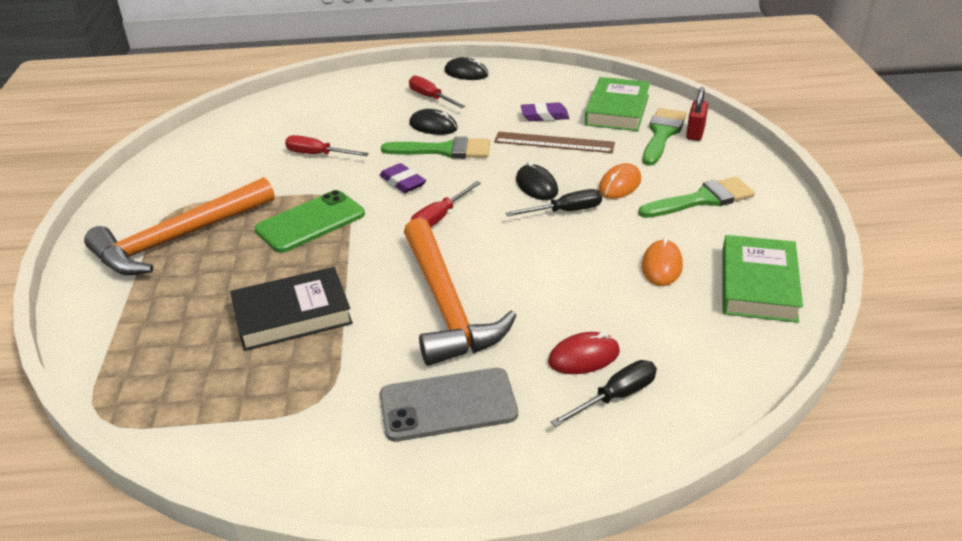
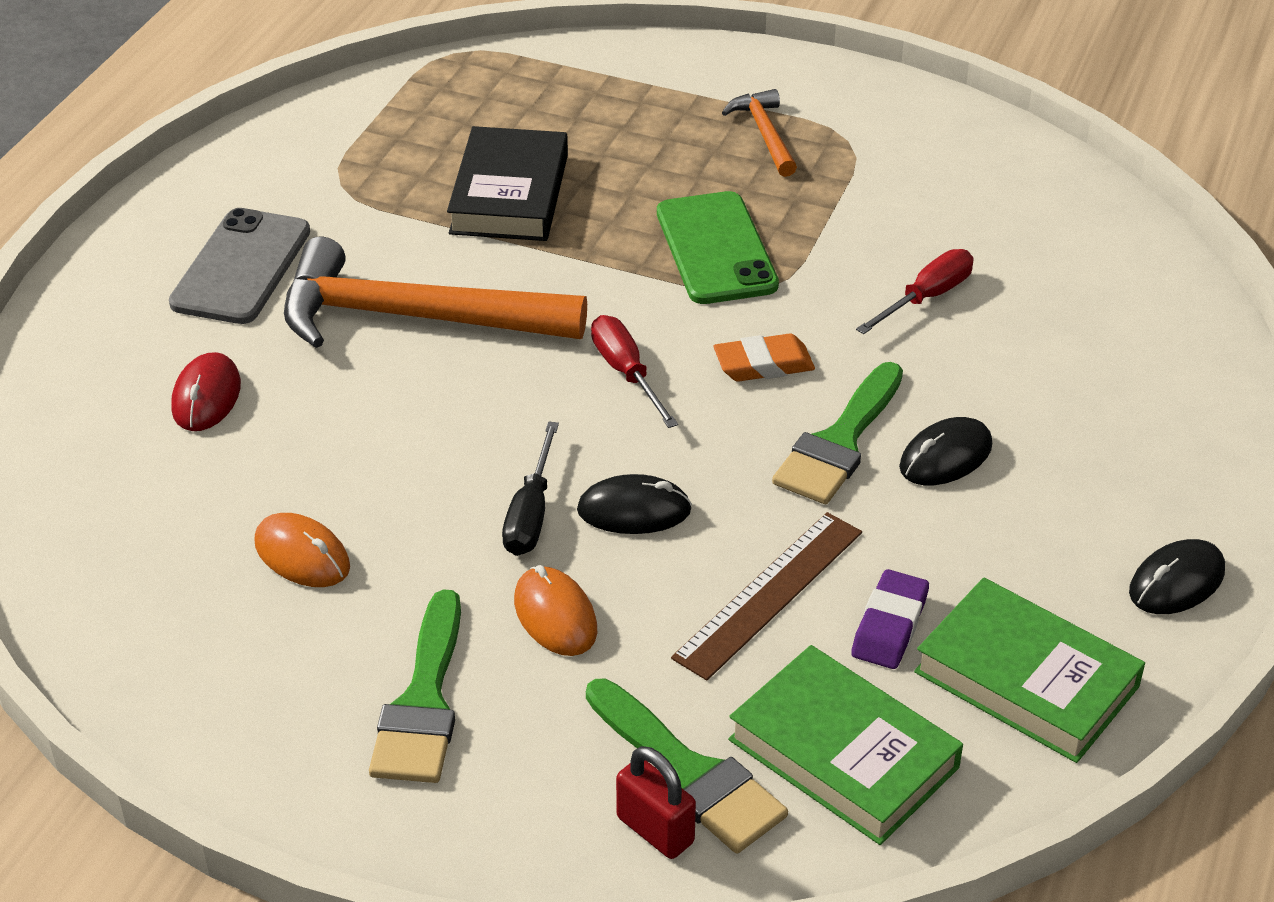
camera: 115 degrees right, 5 degrees up
orange hammer [84,177,275,275] -> orange hammer [722,89,797,177], size x0.48
purple eraser [380,163,426,193] -> orange eraser [714,334,815,381]
red screwdriver [409,76,465,108] -> none
black screwdriver [551,360,657,427] -> none
green book [722,235,803,323] -> green book moved to [914,577,1145,763]

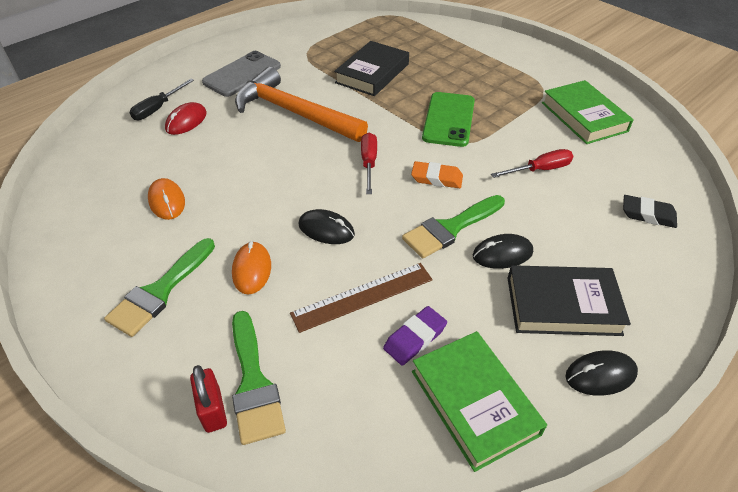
camera: 25 degrees right, 5 degrees up
black screwdriver [502,421,559,556] -> black screwdriver moved to [130,79,194,120]
orange hammer [722,89,797,177] -> none
green book [728,645,963,845] -> green book moved to [542,80,634,144]
none -> black book [508,265,631,336]
none -> black eraser [623,195,677,228]

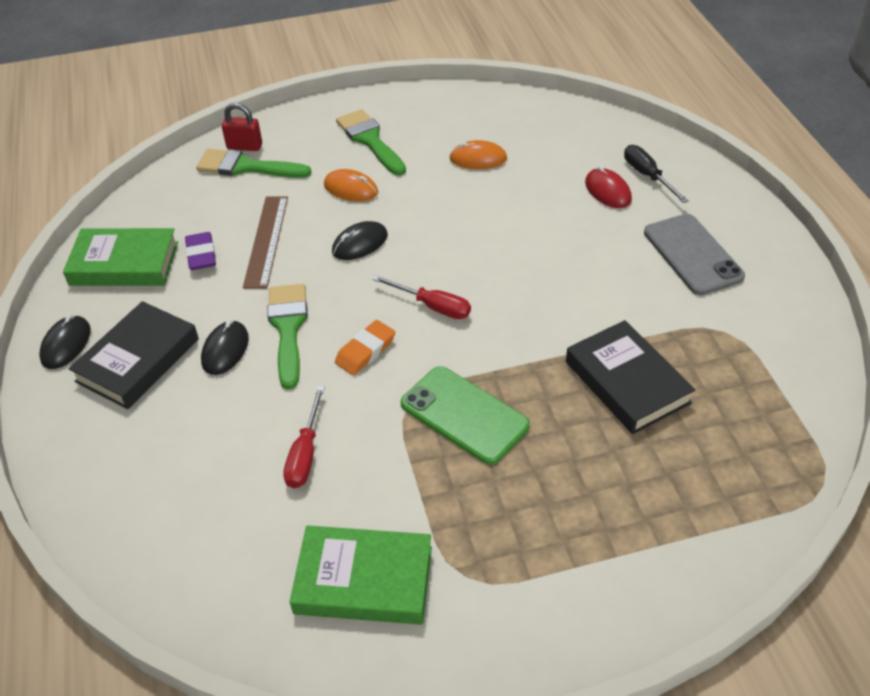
camera: 120 degrees right, 0 degrees up
orange hammer [235,67,368,142] -> none
black eraser [623,195,677,228] -> none

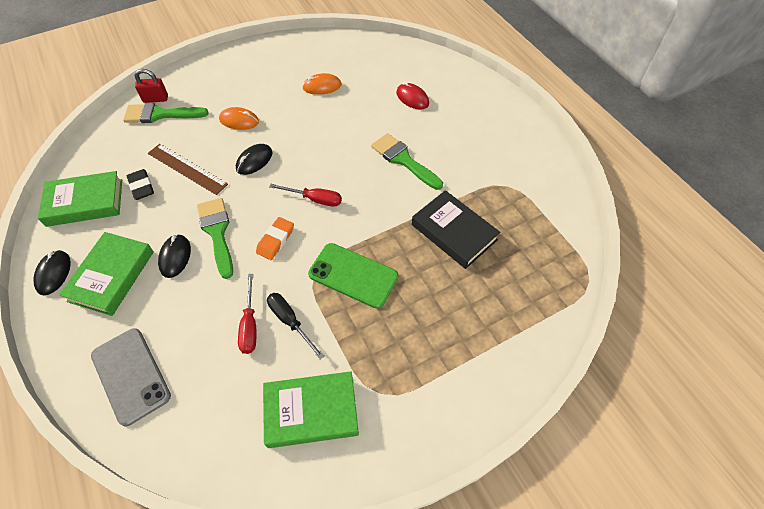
camera: 15 degrees left, 10 degrees up
black book [68,301,199,409] -> green book [59,232,154,316]
purple eraser [185,232,216,270] -> black eraser [127,169,154,200]
brown ruler [243,196,288,289] -> brown ruler turned 45 degrees counterclockwise [148,144,228,195]
green brush [336,109,406,176] -> green brush moved to [371,133,443,190]
black screwdriver [624,145,689,203] -> black screwdriver moved to [267,293,324,359]
grey phone [644,214,745,295] -> grey phone moved to [91,328,171,426]

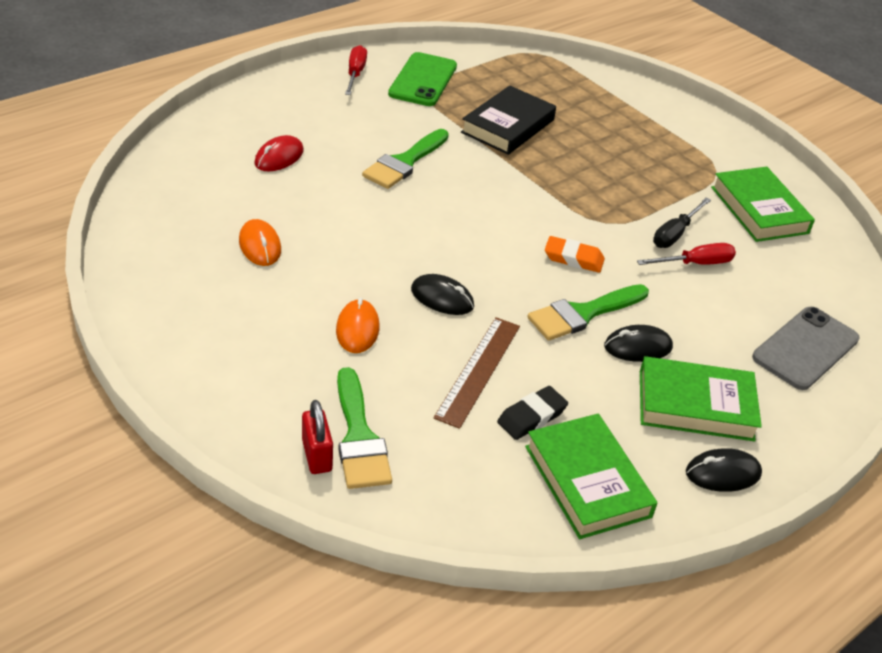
camera: 105 degrees left, 15 degrees down
red screwdriver [269,184,342,207] -> red screwdriver moved to [345,45,367,95]
green phone [308,243,398,309] -> green phone moved to [388,52,457,106]

